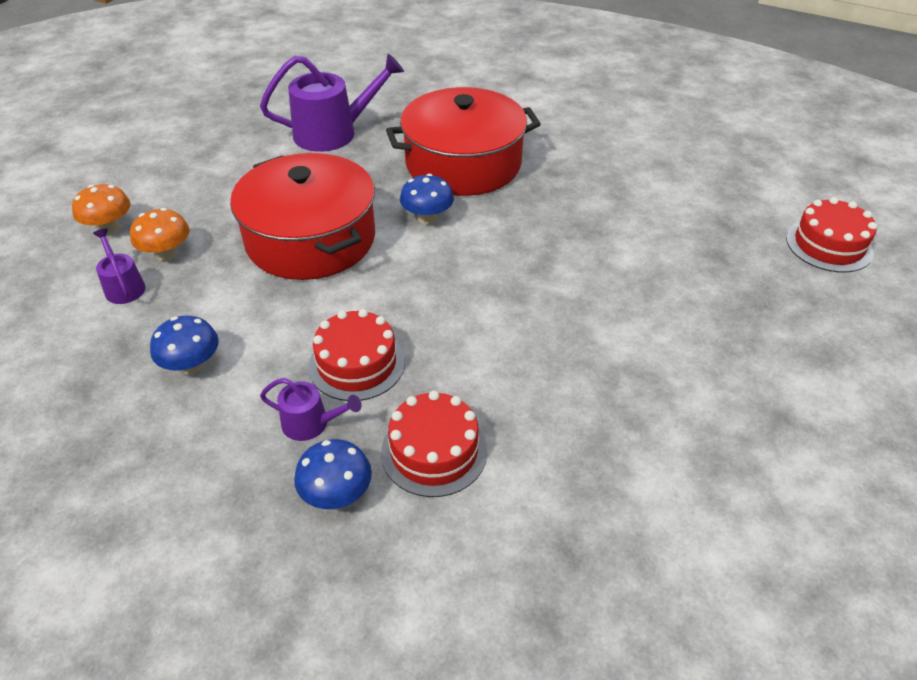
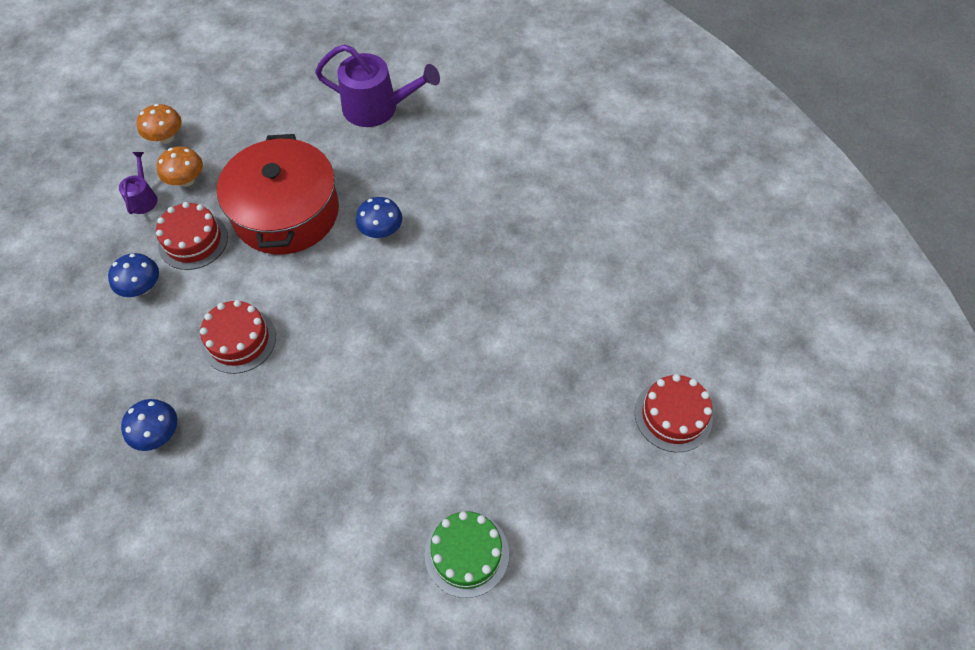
camera: 30 degrees right, 15 degrees up
purple watering can [260,378,361,441] -> none
red cake [381,391,487,497] -> red cake moved to [156,202,228,270]
red pot [386,87,541,196] -> none
none -> green cake [425,511,509,598]

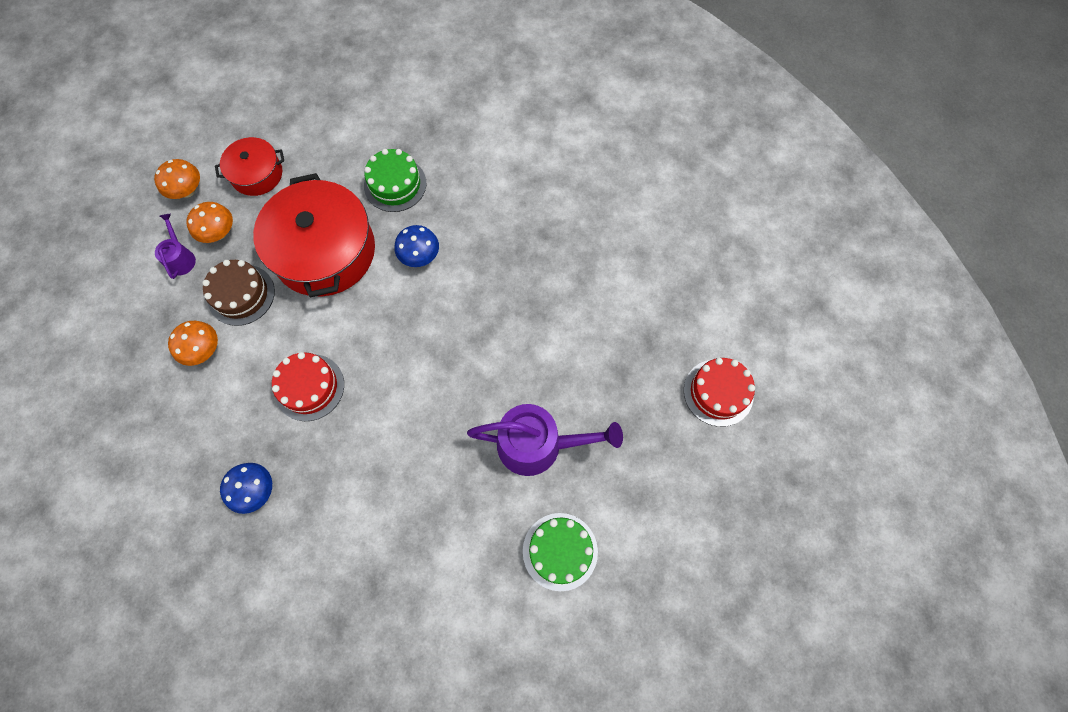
camera: 10 degrees left, 10 degrees up
blue mushroom [108,253,159,297] -> orange mushroom [168,321,218,366]
red cake [156,202,228,270] -> brown cake [202,260,275,326]
purple watering can [315,44,440,127] -> purple watering can moved to [467,404,623,476]
none -> red pot [215,137,284,196]
none -> green cake [364,149,426,212]

